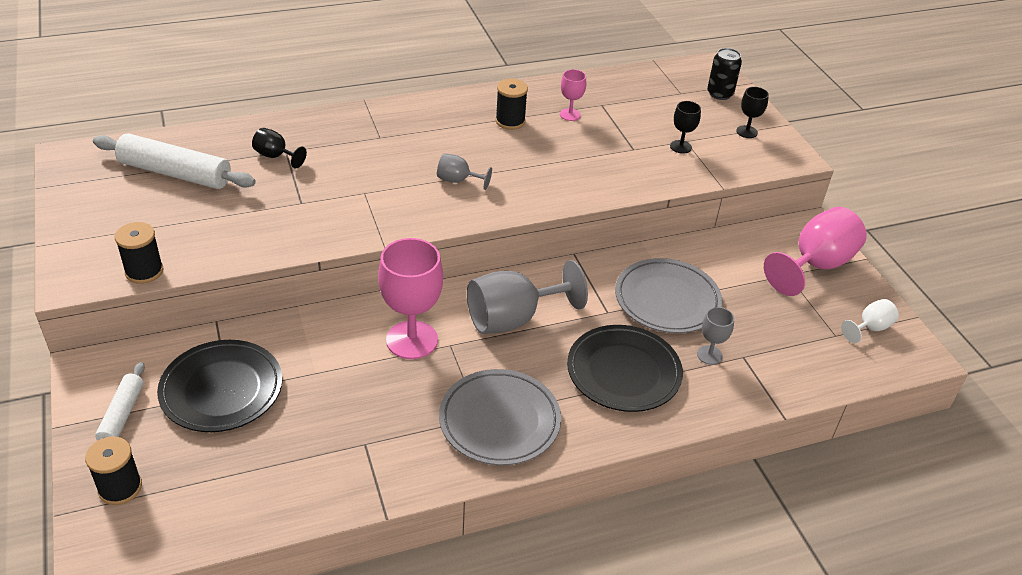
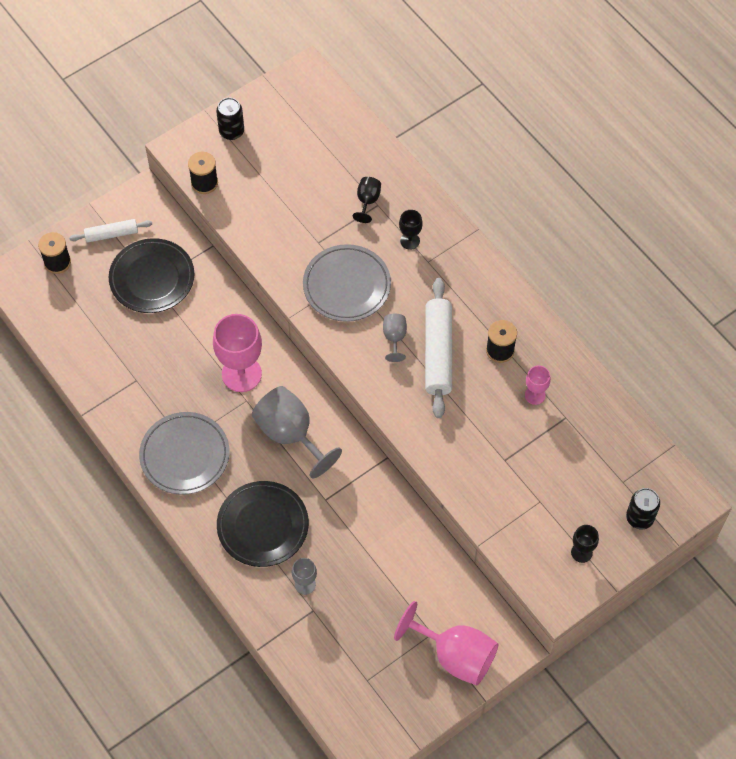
camera: 75 degrees right, 20 degrees up
white rolling pin [93,133,256,189] -> white rolling pin moved to [425,278,452,418]
grey plate [615,258,722,333] -> grey plate moved to [303,244,391,322]
black goblet [670,101,701,154] -> black goblet moved to [399,210,423,250]
white goblet [841,299,899,343] -> none
none -> black can [216,98,244,140]

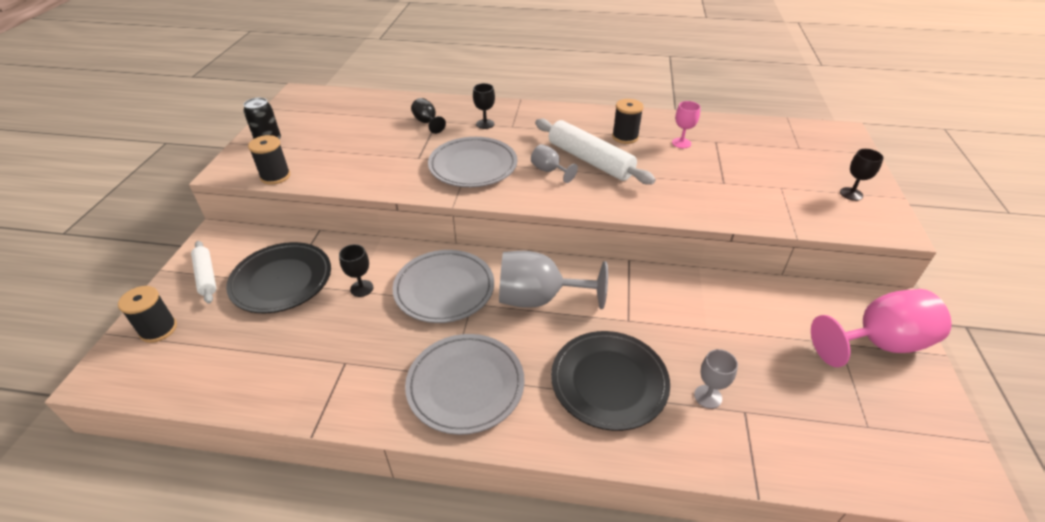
camera: 45 degrees left, 20 degrees down
white rolling pin [69,219,152,243] -> white rolling pin turned 60 degrees counterclockwise [191,241,216,304]
pink goblet [213,314,262,392] -> grey plate [393,250,494,323]
black can [626,488,660,529] -> none
none -> black goblet [339,244,373,297]

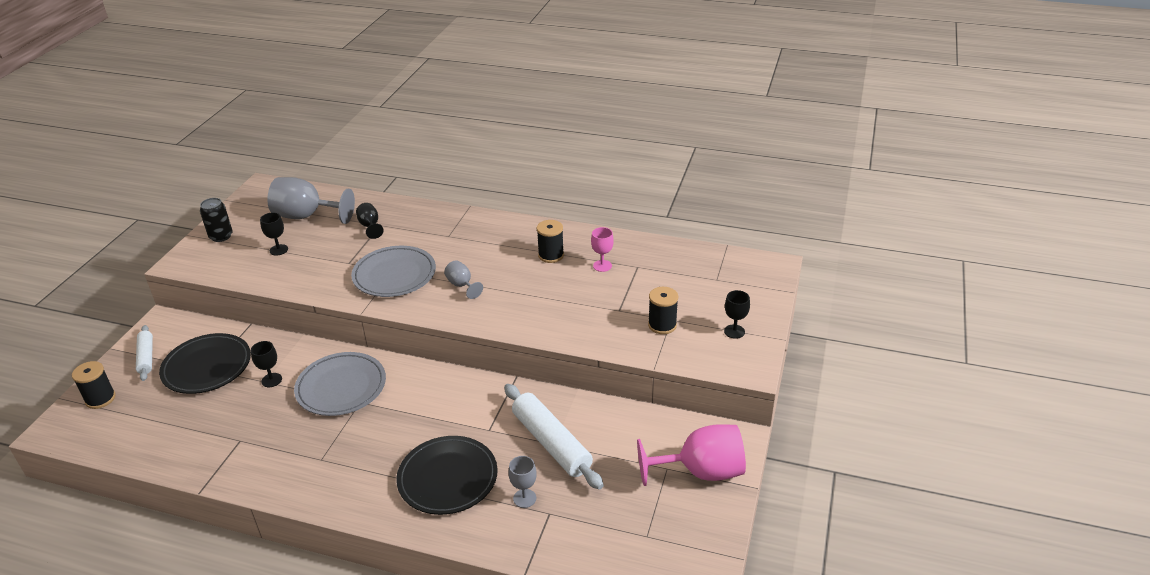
camera: 10 degrees right, 5 degrees down
black spool [248,135,290,185] -> black spool moved to [648,287,678,334]
grey plate [405,334,525,435] -> none
black goblet [473,83,495,129] -> black goblet moved to [260,212,288,256]
grey goblet [499,251,608,309] -> grey goblet moved to [267,177,355,224]
white rolling pin [535,119,656,185] -> white rolling pin moved to [504,384,604,489]

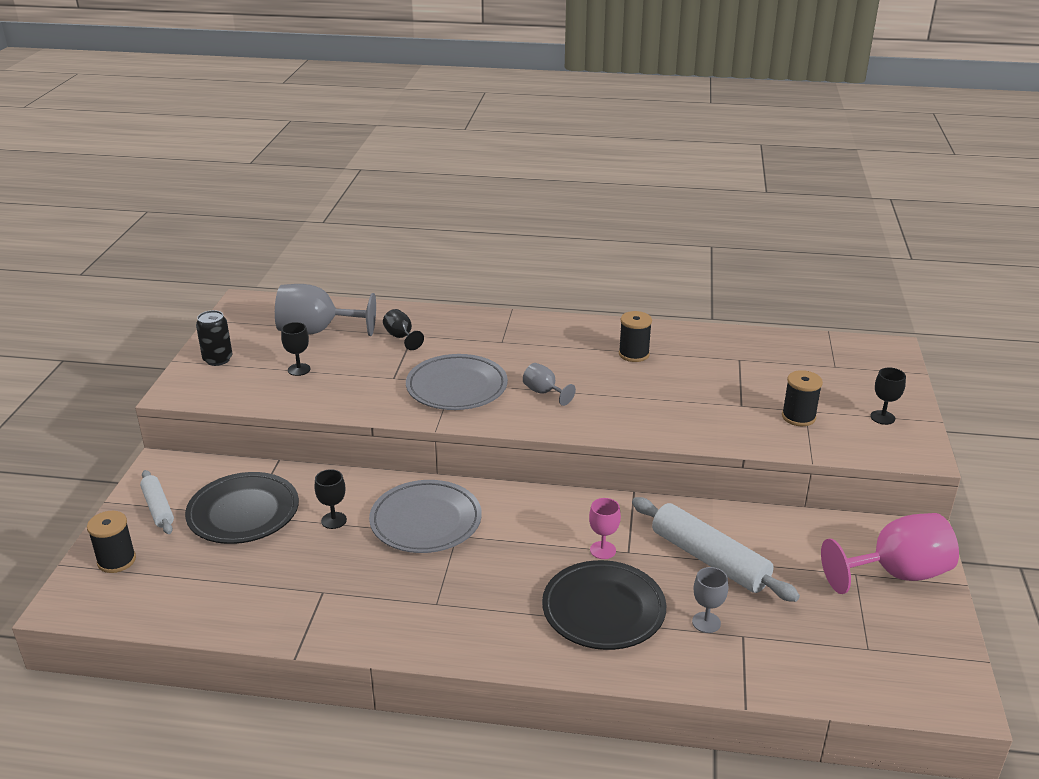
camera: 10 degrees left, 5 degrees down
pink goblet [591,227,614,272] -> pink goblet moved to [589,498,621,559]

